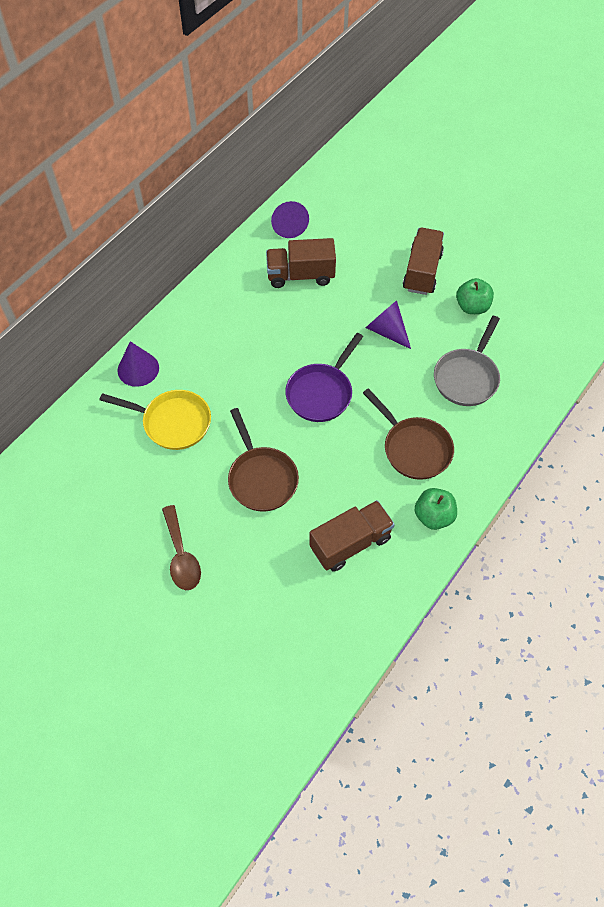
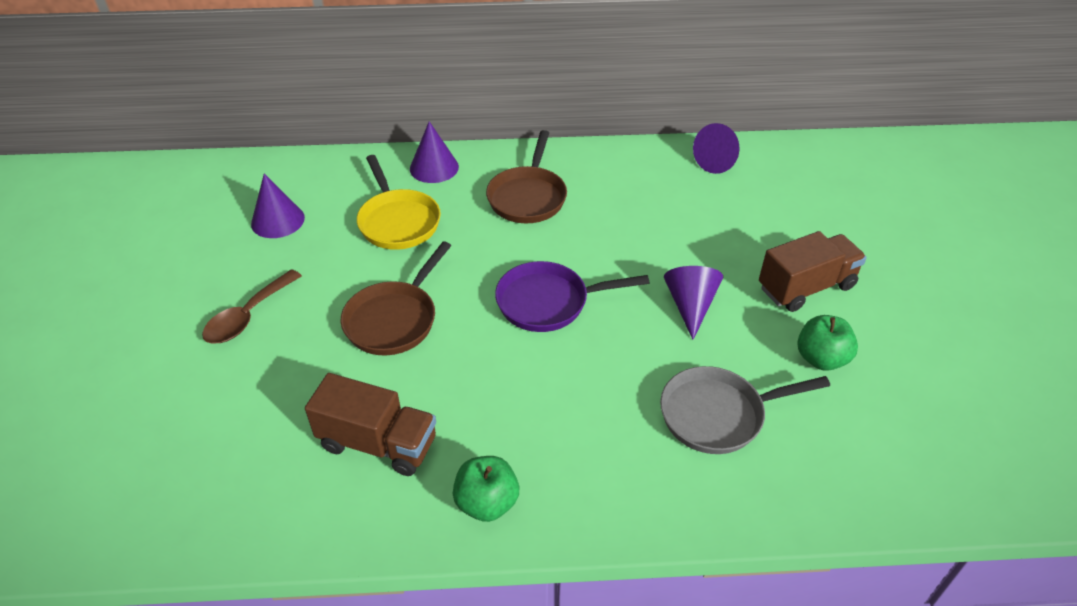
camera: 50 degrees right, 15 degrees down
brown truck [266,238,336,288] -> none
brown pan [363,388,454,480] -> brown pan moved to [486,130,567,223]
none -> purple cone [251,173,305,238]

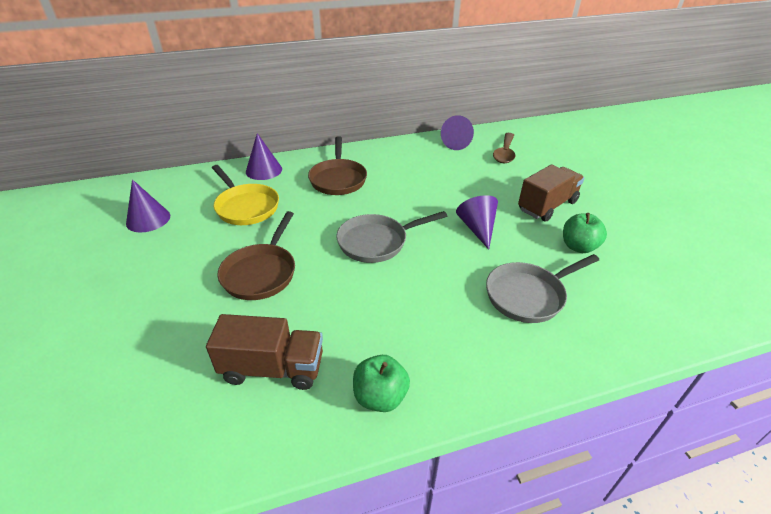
camera: 15 degrees left, 5 degrees down
brown spoon [202,269,302,344] -> brown spoon moved to [493,133,515,163]
purple pan [495,261,649,332] -> grey pan [336,211,447,263]

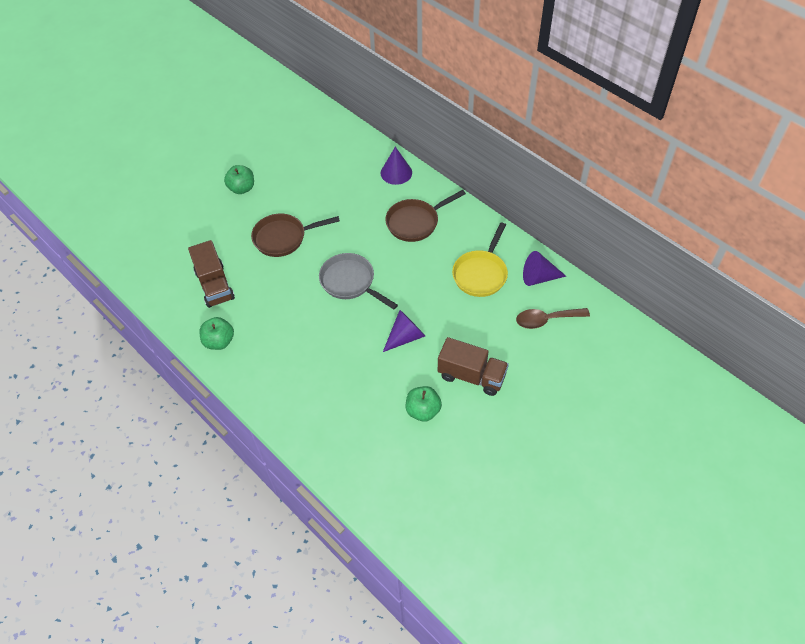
camera: 65 degrees right, 15 degrees up
purple cone [126,179,170,232] -> none
yellow pan [212,165,279,225] -> yellow pan moved to [452,222,508,297]
grey pan [486,254,599,323] -> none
none -> green apple [224,165,254,194]

